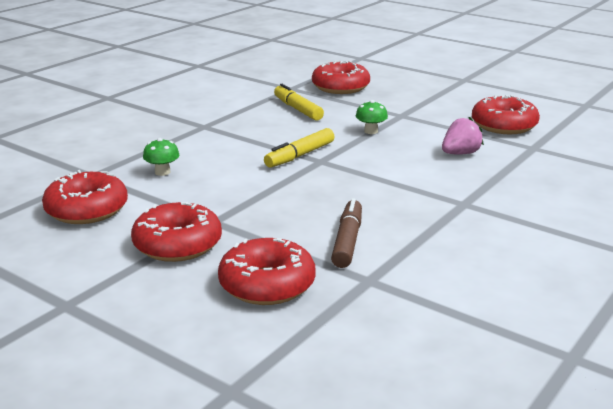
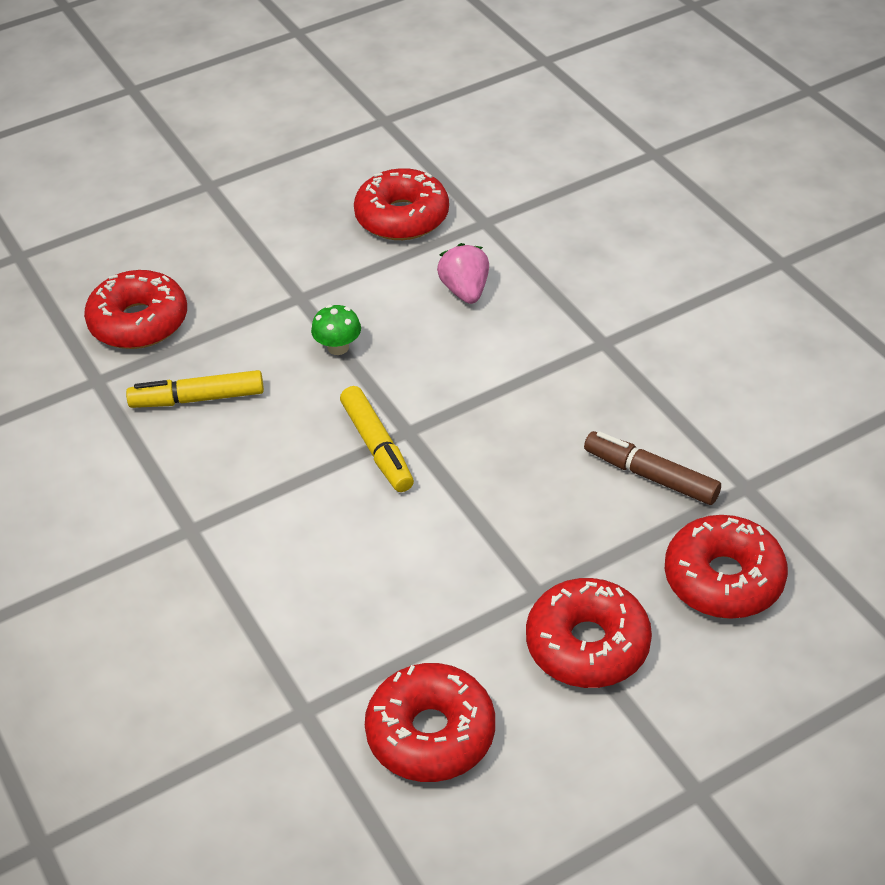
camera: 65 degrees left, 20 degrees up
green mushroom [143,138,179,176] -> none

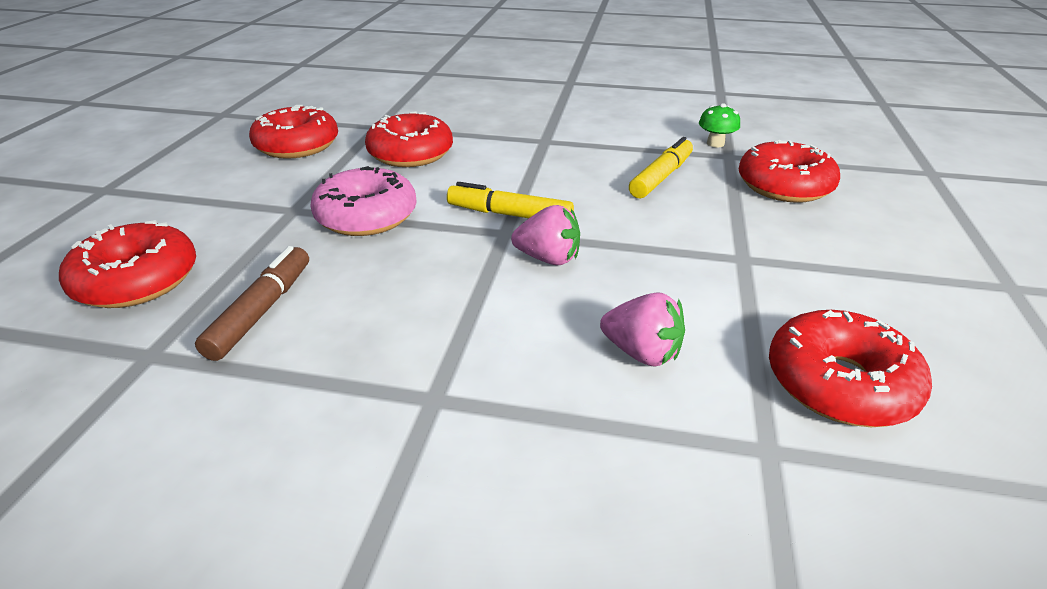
camera: 130 degrees right, 10 degrees down
green mushroom [311,304,361,355] -> green mushroom moved to [699,103,740,147]
red donut [526,578,652,688] -> red donut moved to [365,111,453,167]
brown marker [584,431,721,505] -> brown marker turned 60 degrees counterclockwise [195,246,309,361]
none -> pink donut [310,166,417,236]
none -> pink strawberry [511,205,580,265]

